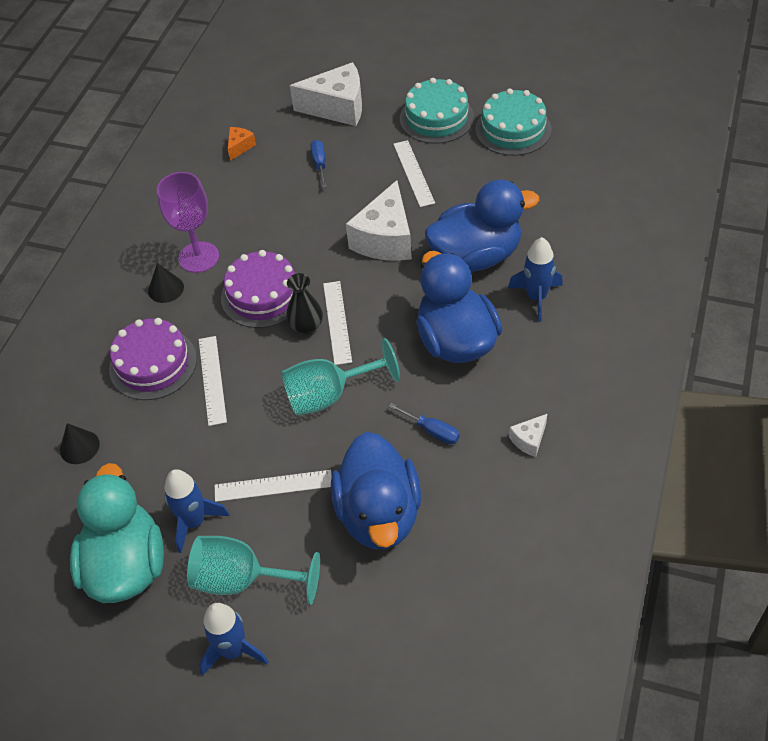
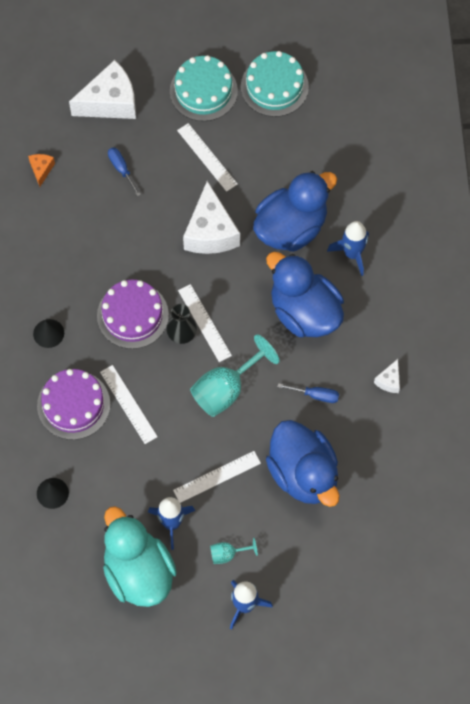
camera: 25 degrees left, 15 degrees up
purple goblet [157,172,219,273] -> none
turquoise goblet [187,536,320,605] -> turquoise goblet [210,538,258,564], size x0.49

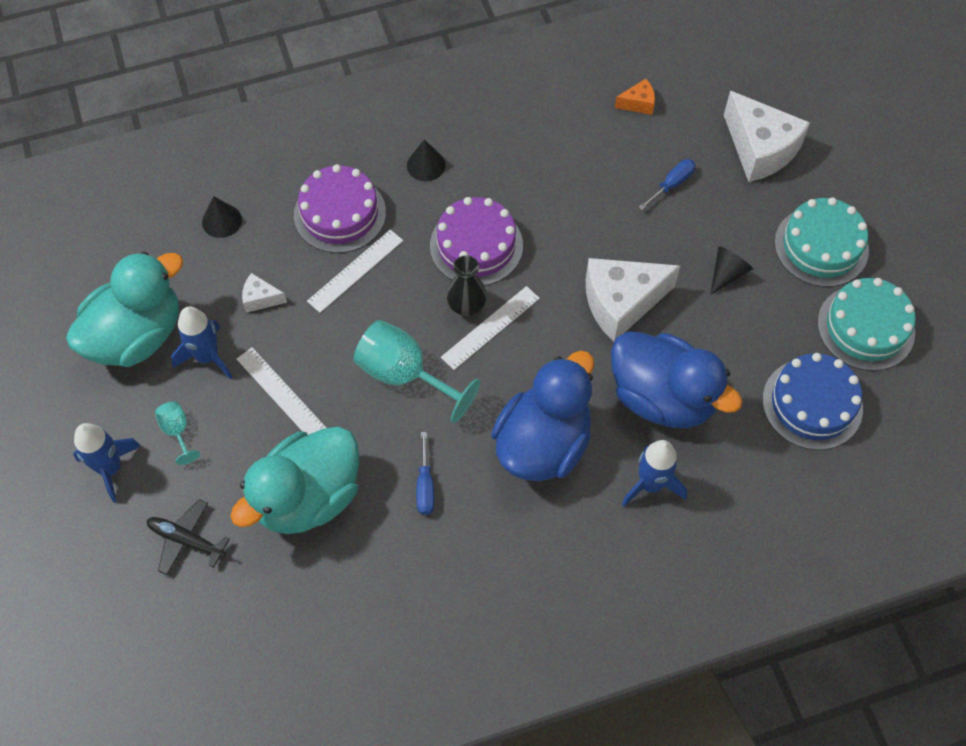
camera: 75 degrees right, 5 degrees down
white ruler [177,123,238,192] -> black cone [710,246,753,295]
blue duck [266,420,340,507] -> turquoise duck [230,427,359,534]
white cheese [374,359,400,393] -> white cheese moved to [242,273,287,313]
none -> black plane [147,499,230,575]
none -> blue cake [763,353,863,450]

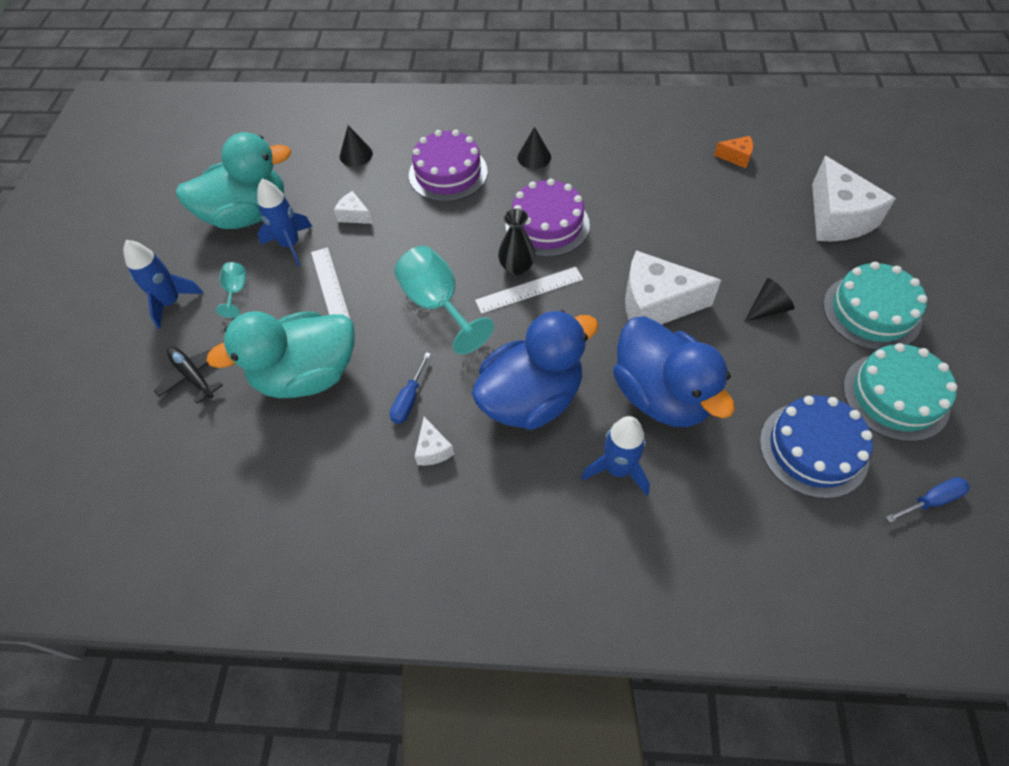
camera: 25 degrees right, 5 degrees down
white ruler [307,230,403,313] -> none
blue screwdriver [639,159,696,210] -> blue screwdriver moved to [886,477,970,523]
none -> white cheese [415,417,454,465]

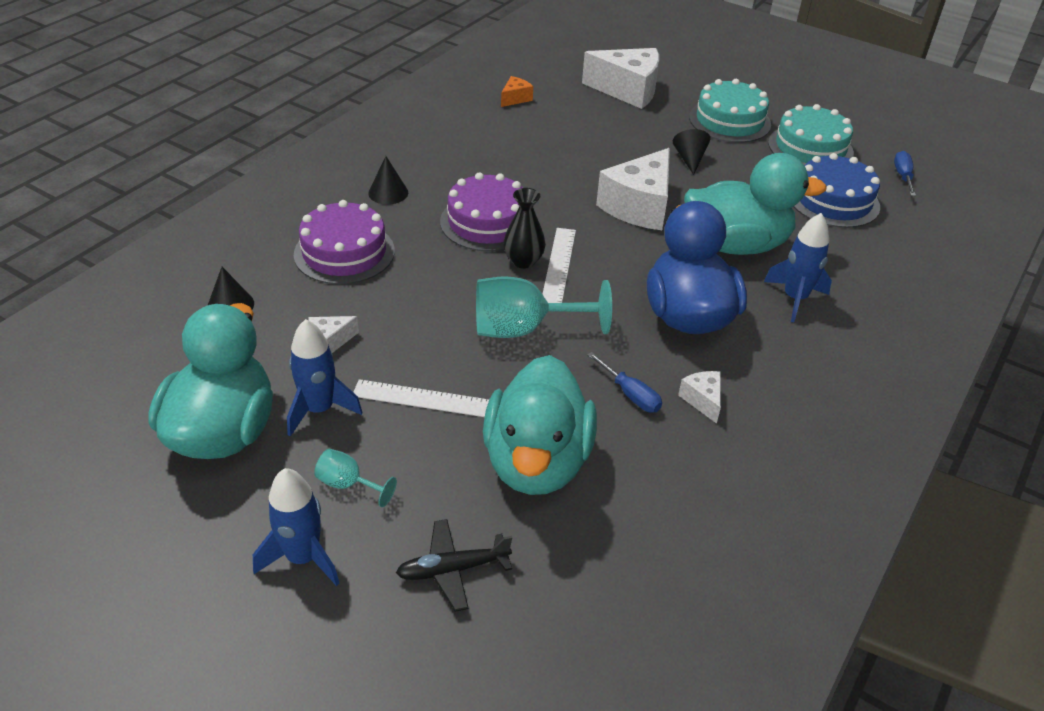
camera: 65 degrees left, 15 degrees down
white cheese [415,417,454,465] -> white cheese turned 120 degrees counterclockwise [678,371,721,424]
blue duck [613,316,735,427] -> turquoise duck [684,153,827,255]

